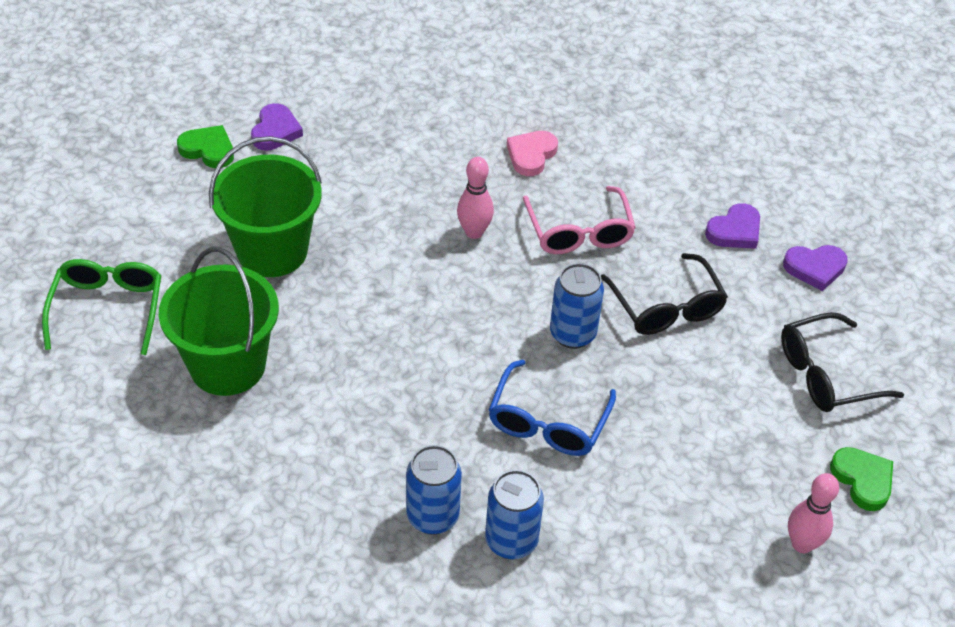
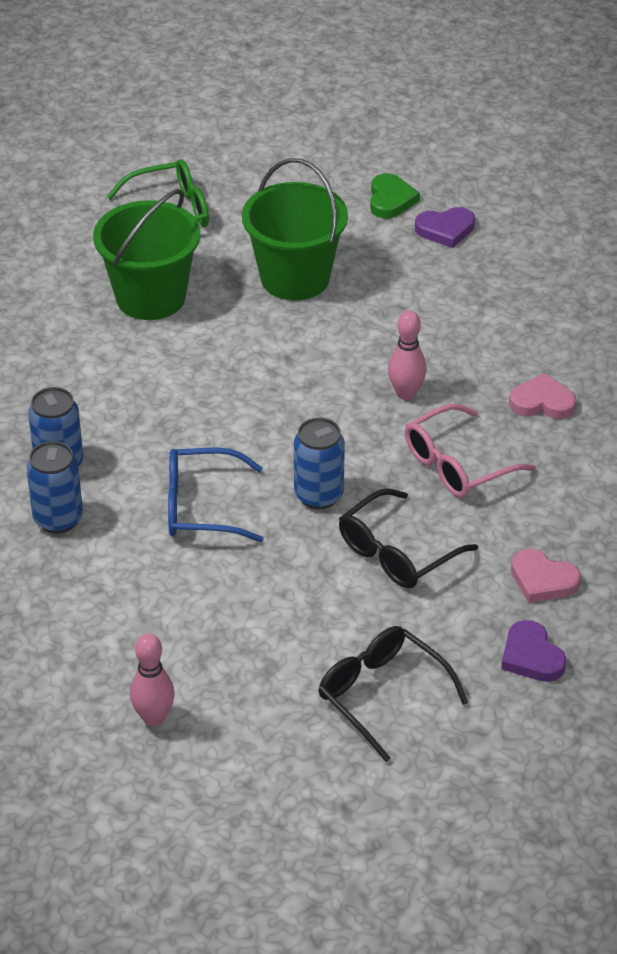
camera: 70 degrees right, 5 degrees down
purple heart [705,203,760,249] -> pink heart [511,549,581,603]
green heart [830,447,893,511] -> none

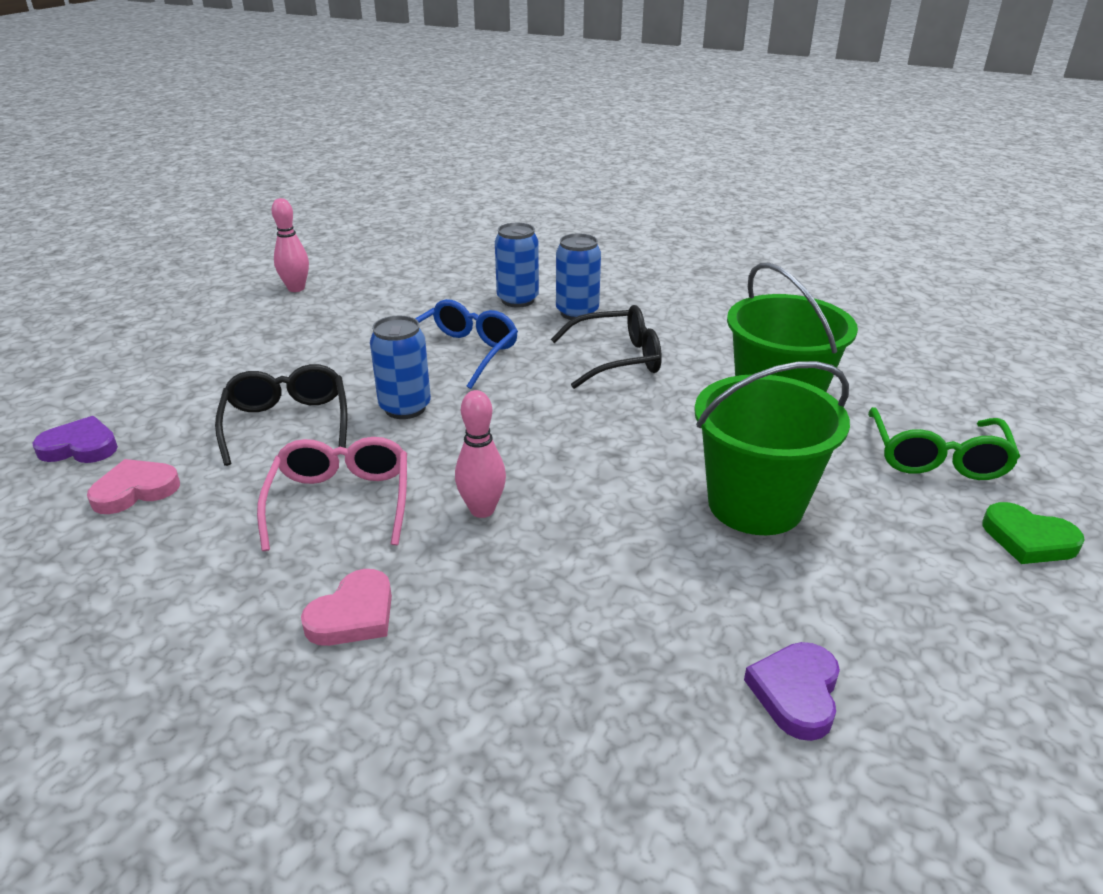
camera: 120 degrees right, 10 degrees down
black glasses [318,626,468,762] -> black glasses moved to [551,305,662,389]
green heart [370,173,420,219] -> green heart moved to [982,502,1085,564]

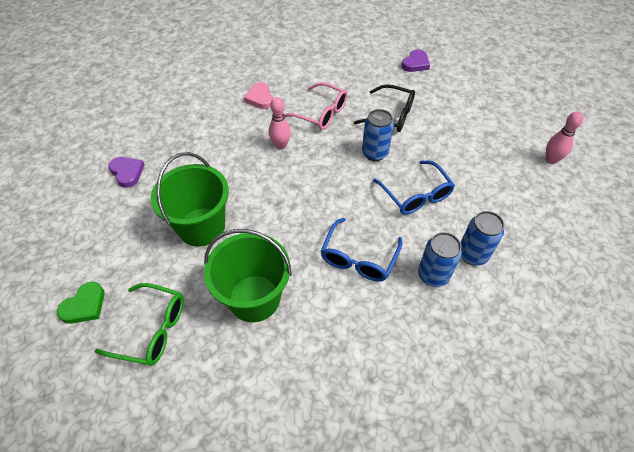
camera: 125 degrees right, 20 degrees up
pink heart [87,459,180,514] -> none
black glasses [551,305,662,389] -> blue glasses [321,218,402,282]
green glasses [868,407,1020,480] -> green glasses turned 150 degrees clockwise [95,283,184,366]
green heart [982,502,1085,564] -> green heart turned 150 degrees clockwise [57,282,105,324]

